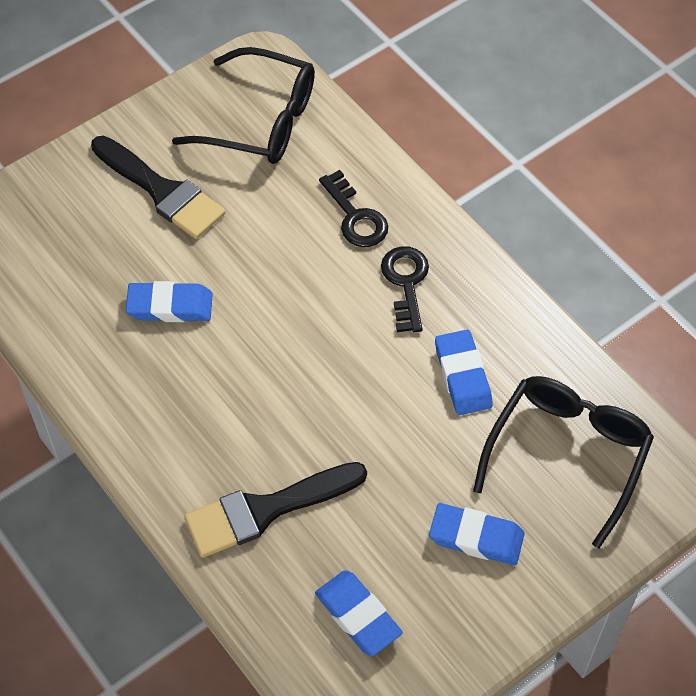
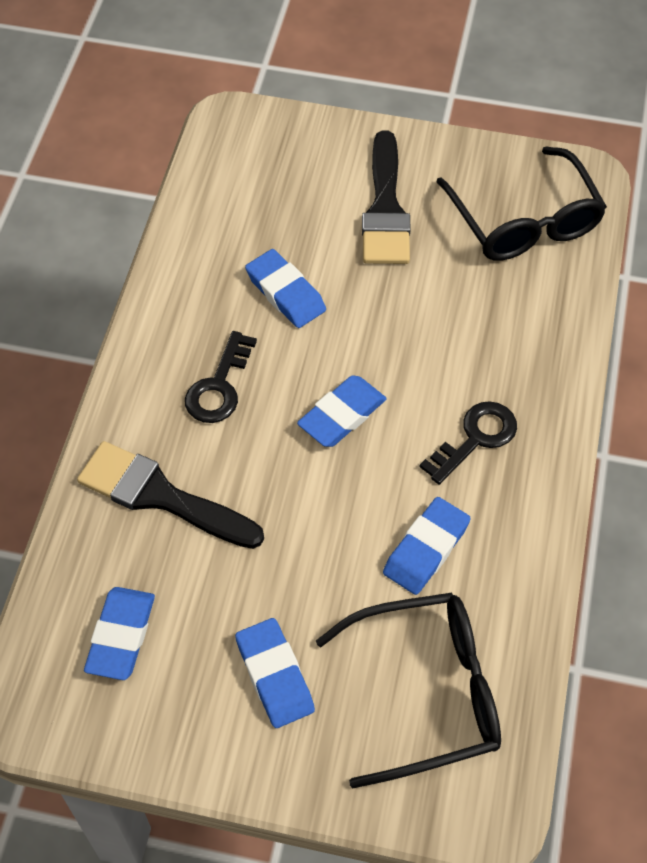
camera: 50 degrees right, 0 degrees up
black key [319,170,388,247] -> black key moved to [185,331,257,423]
none -> blue eraser [297,375,387,447]

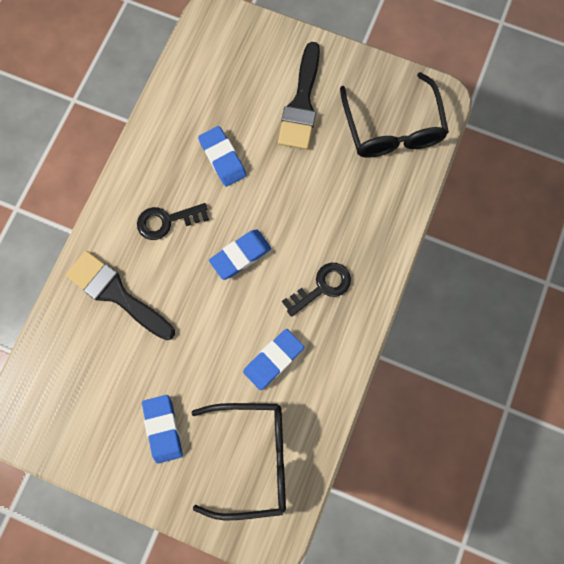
camera: 10 degrees right, 20 degrees up
blue eraser [84,587,155,680] -> none
black key [185,331,257,423] -> black key turned 45 degrees clockwise [137,203,209,240]

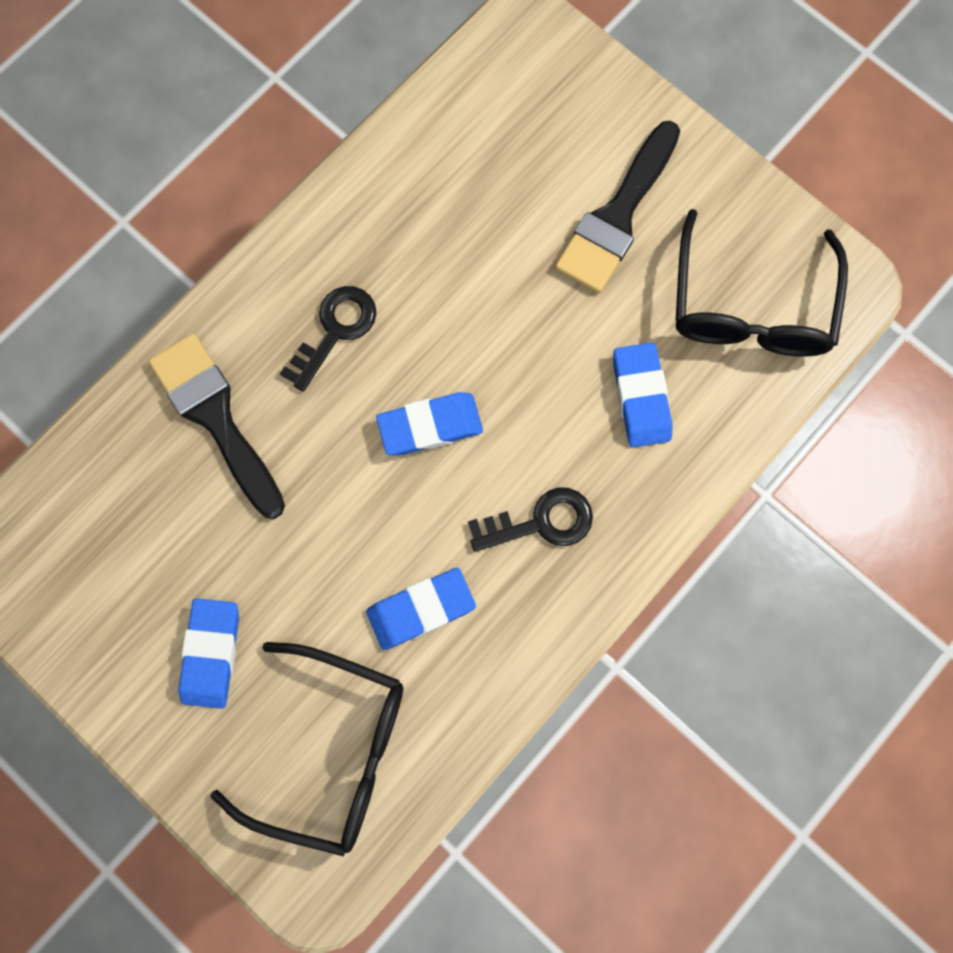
camera: 20 degrees right, 0 degrees up
black key [137,203,209,240] -> black key turned 120 degrees clockwise [280,286,376,392]
blue eraser [198,126,246,187] -> blue eraser moved to [613,343,673,448]

